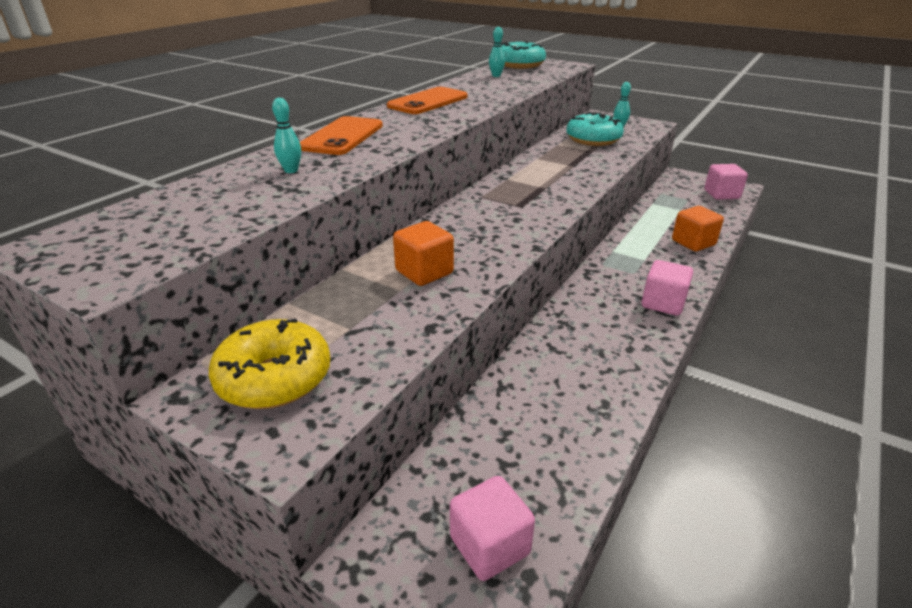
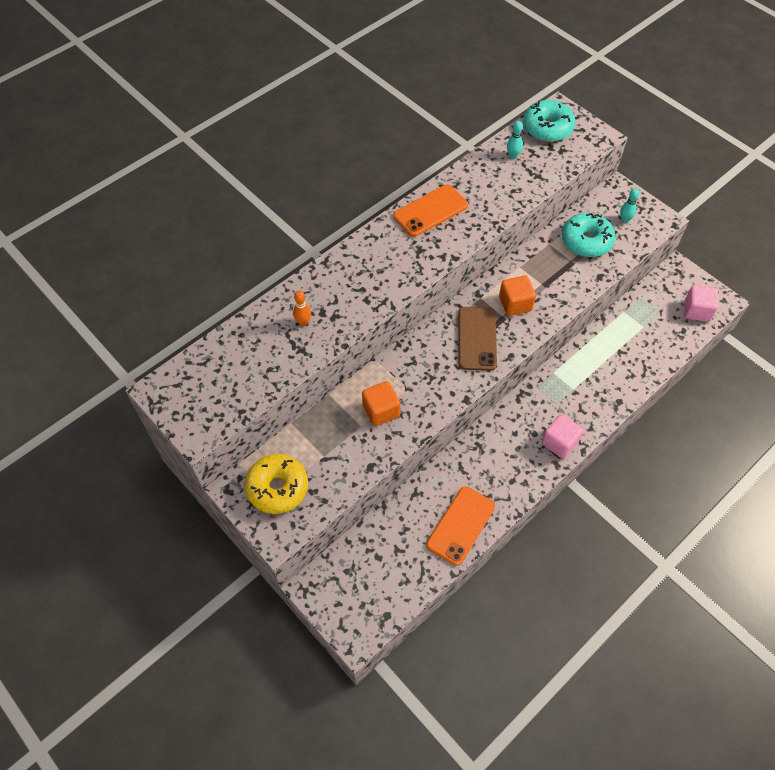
camera: 15 degrees right, 25 degrees up
turquoise bowling pin [272,98,301,173] -> orange bowling pin [293,291,311,326]
orange phone [300,116,383,155] -> orange phone moved to [426,486,495,566]
pink cube [450,476,535,581] -> none
orange cube [672,206,724,251] -> orange cube moved to [499,275,536,316]
none -> brown phone [458,307,497,371]

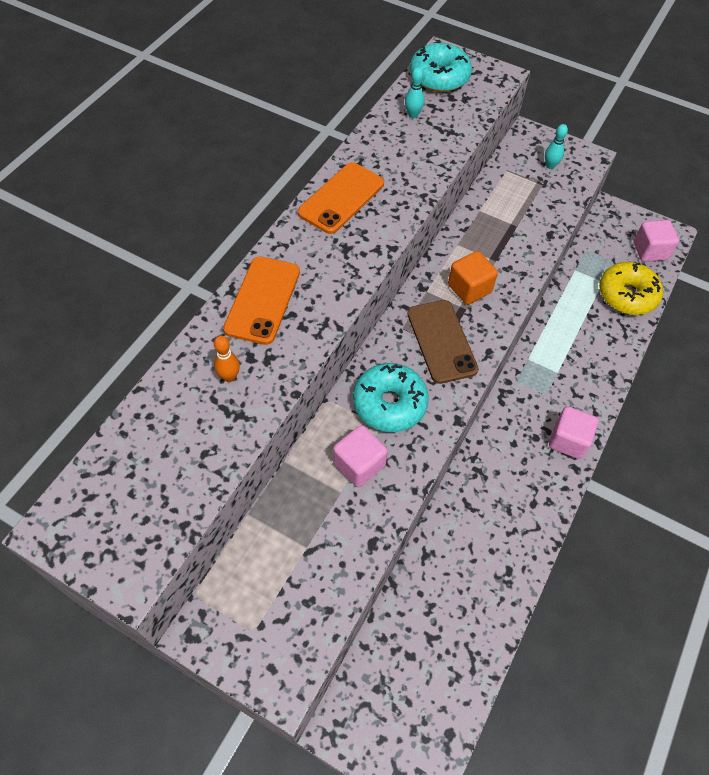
camera: 20 degrees left, 0 degrees up
yellow donut [245,454,308,514] -> yellow donut moved to [599,262,663,315]
orange cube [362,381,400,426] -> pink cube [333,425,388,488]
orange phone [426,486,495,566] -> orange phone moved to [223,256,300,345]
turquoise donut [562,213,615,257] -> turquoise donut moved to [353,363,429,432]

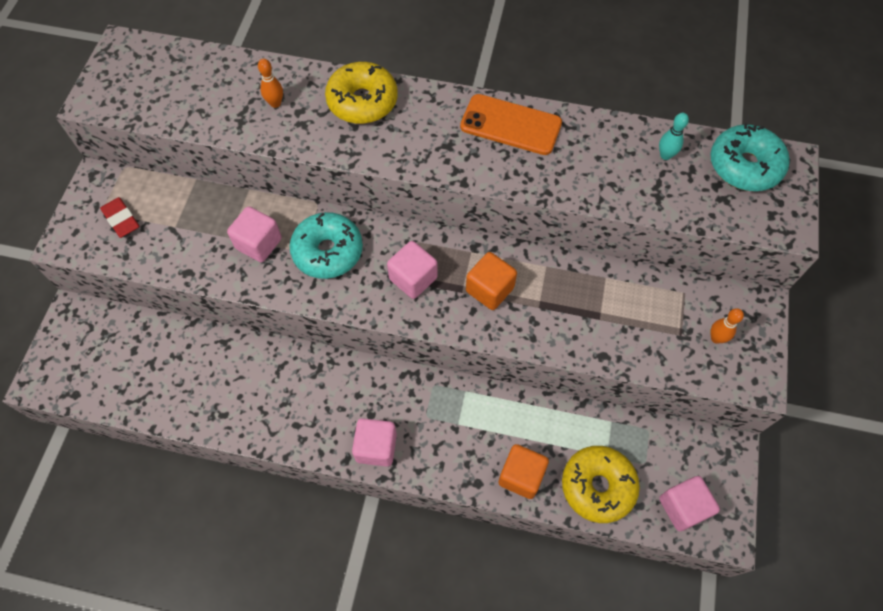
camera: 75 degrees right, 5 degrees up
orange phone [223,256,300,345] -> yellow donut [325,62,398,124]
brown phone [407,300,479,384] -> pink cube [387,241,438,299]
turquoise bowling pin [545,124,568,169] -> orange bowling pin [710,308,744,344]
none -> red eraser [100,197,139,238]
none -> orange cube [498,444,549,499]

